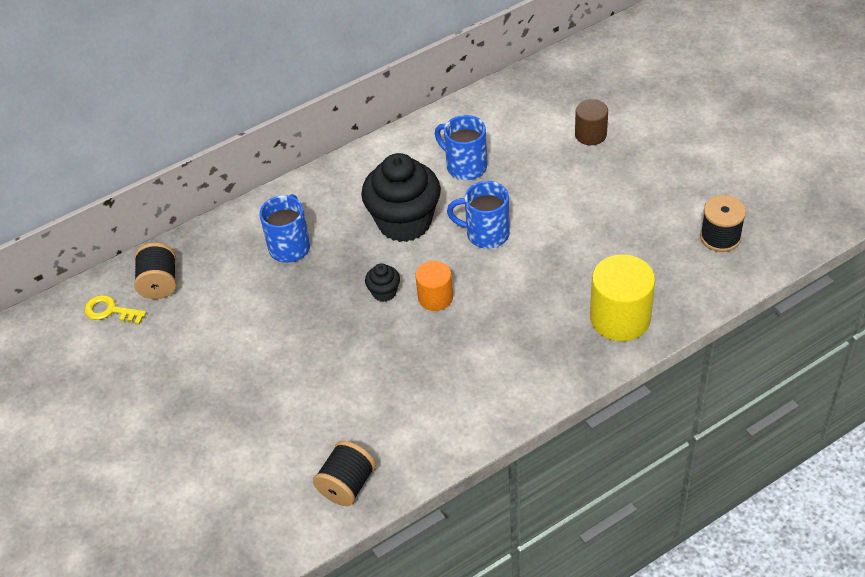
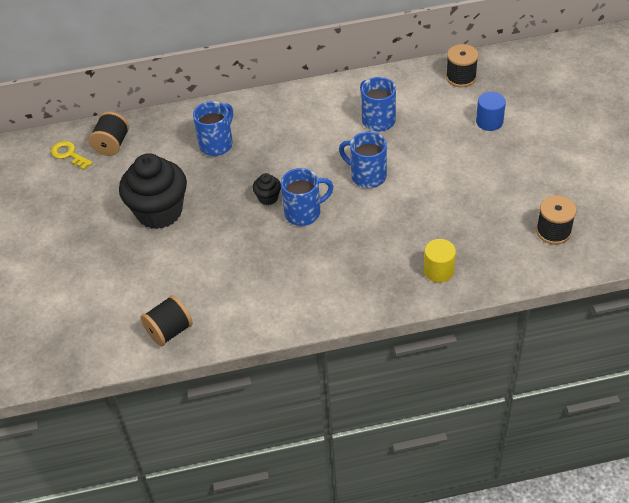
camera: 20 degrees right, 0 degrees up
black cupcake [361,153,441,242] -> black cupcake moved to [119,153,187,229]
orange cylinder [415,261,453,311] -> blue mug [281,168,334,226]
brown cylinder [575,99,608,145] -> blue cylinder [476,92,506,131]
yellow cylinder [590,254,655,341] -> yellow cylinder [424,239,456,283], size x0.60
none -> black spool [446,44,479,87]

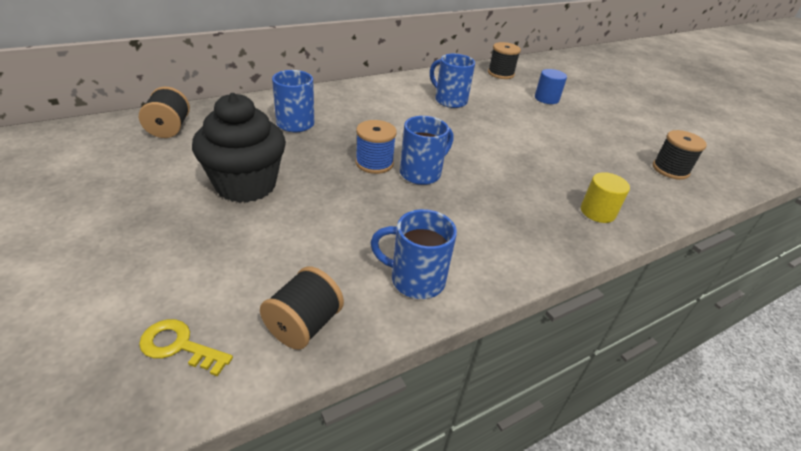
camera: 25 degrees left, 10 degrees down
yellow key [51,141,93,170] -> yellow key moved to [139,319,233,376]
black cupcake [253,173,281,205] -> blue spool [355,120,397,174]
blue mug [339,132,387,188] -> blue mug moved to [370,209,457,299]

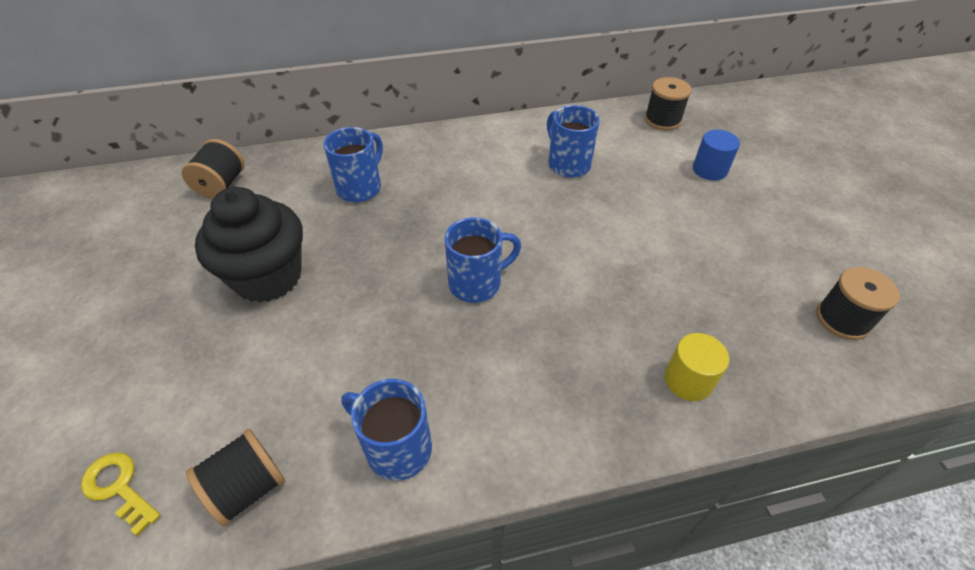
camera: 20 degrees right, 10 degrees up
blue spool [355,120,397,174] -> none

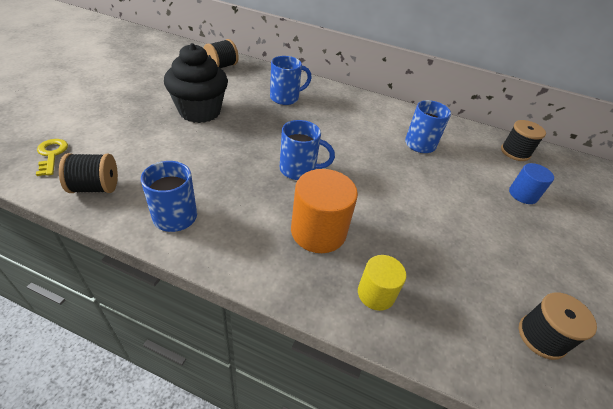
camera: 30 degrees right, 5 degrees down
none -> orange cylinder [291,169,358,253]

